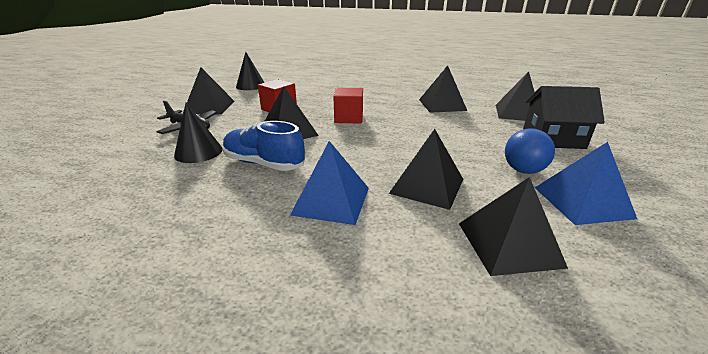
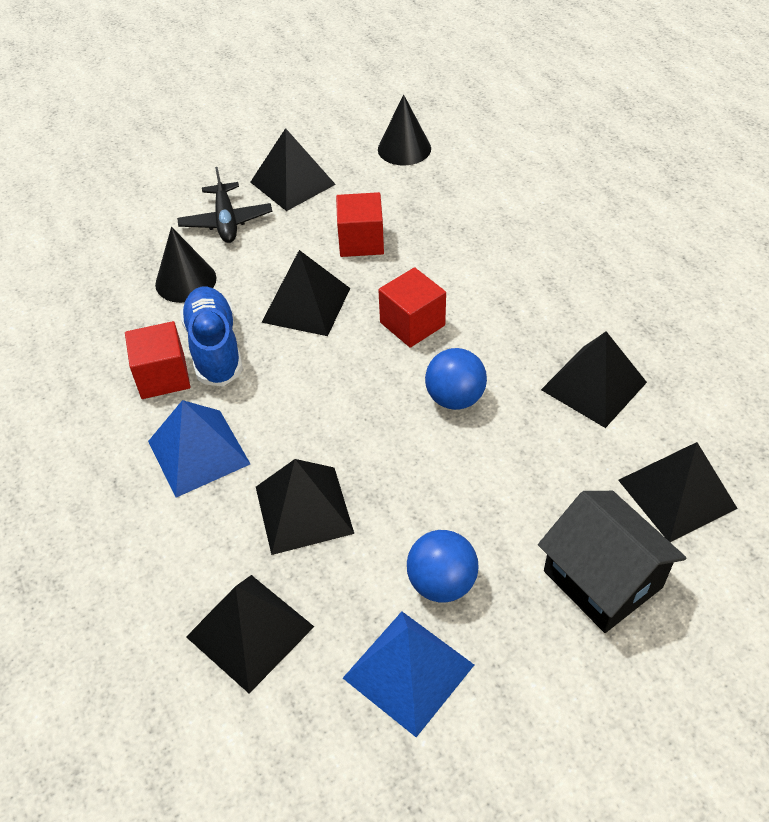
camera: 50 degrees right, 20 degrees up
none -> red cube [125,321,190,399]
none -> blue ball [425,348,487,410]

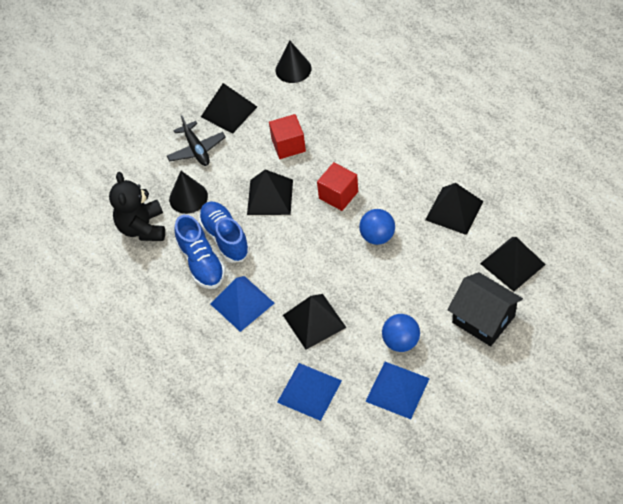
camera: 10 degrees left, 5 degrees up
red cube [125,321,190,399] -> blue shoe [174,215,226,289]
black pyramid [186,575,314,693] -> blue pyramid [277,363,342,421]
none -> black teddy bear [109,172,165,241]

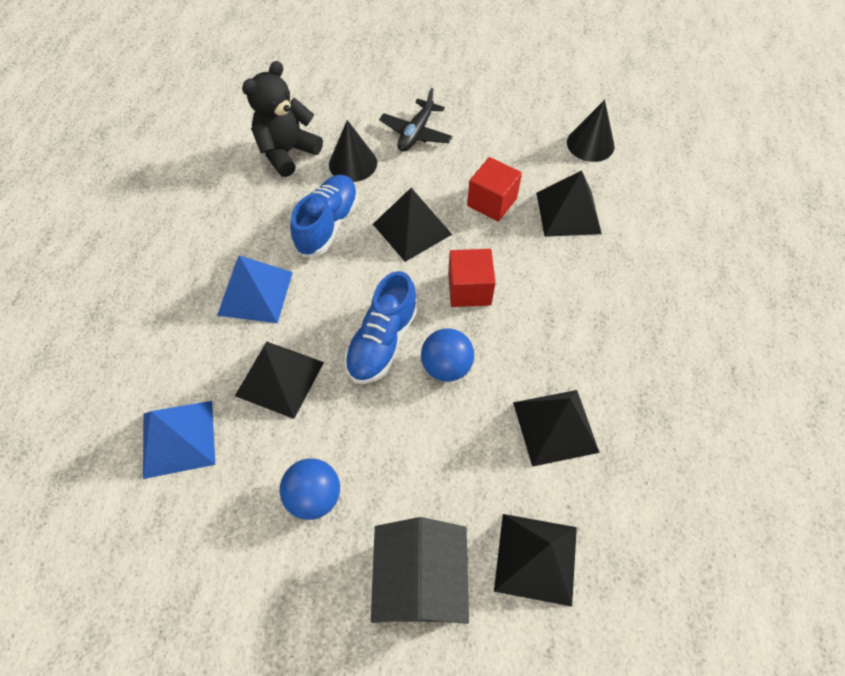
camera: 45 degrees right, 5 degrees up
blue shoe [174,215,226,289] -> blue shoe moved to [345,271,418,384]
black pyramid [201,83,257,134] -> black pyramid moved to [536,171,602,237]
blue pyramid [365,362,430,419] -> none

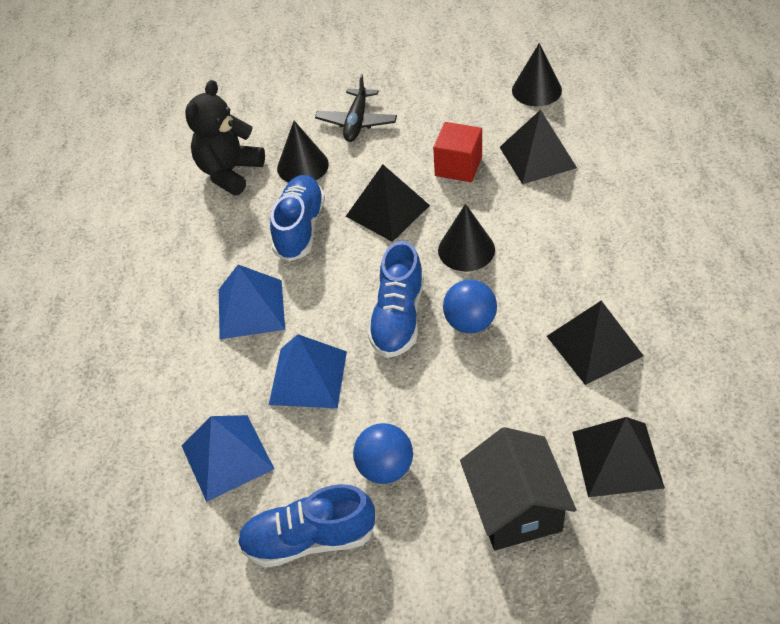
camera: 10 degrees left, 10 degrees down
black pyramid [235,342,324,419] -> blue pyramid [269,334,347,408]
red cube [448,249,496,307] -> black cone [438,204,495,272]
none -> blue shoe [237,484,376,567]

